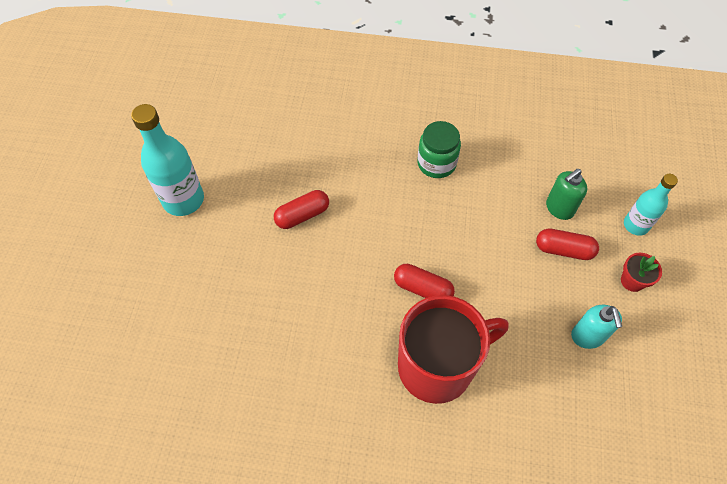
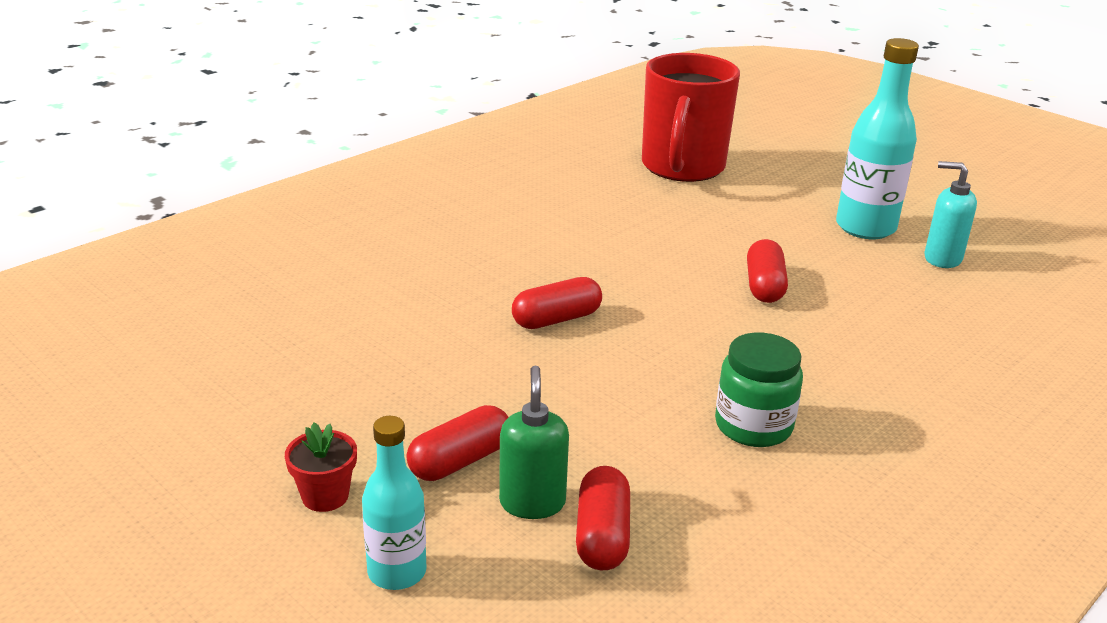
camera: 125 degrees right, 30 degrees down
red mug [398,295,509,404] -> red mug moved to [642,53,740,182]
turquoise soap dispenser [571,305,622,349] -> turquoise soap dispenser moved to [924,161,977,268]
none -> red capsule [576,466,630,570]

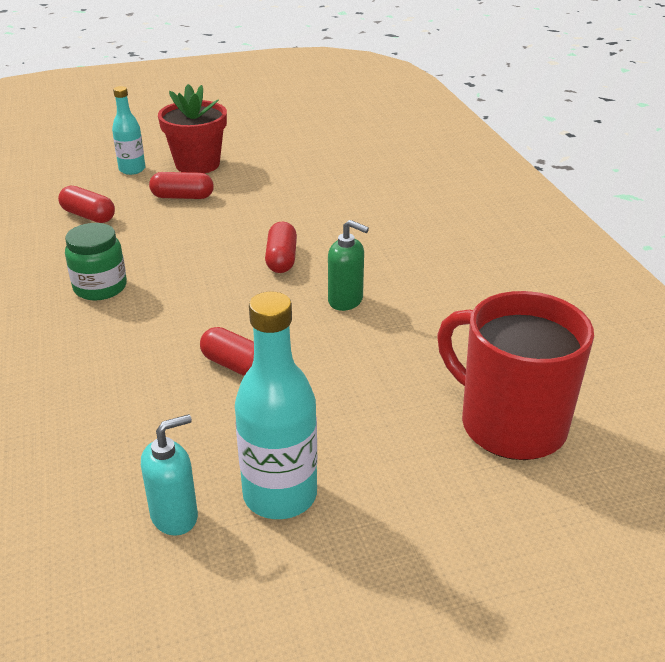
camera: 120 degrees right, 5 degrees up
red flower pot [285,423,357,512] -> red flower pot [158,84,227,173], size x1.96
red capsule [406,405,508,481] -> red capsule turned 75 degrees counterclockwise [149,172,214,199]
green soap dispenser [499,365,569,519] -> green soap dispenser moved to [328,220,369,311]

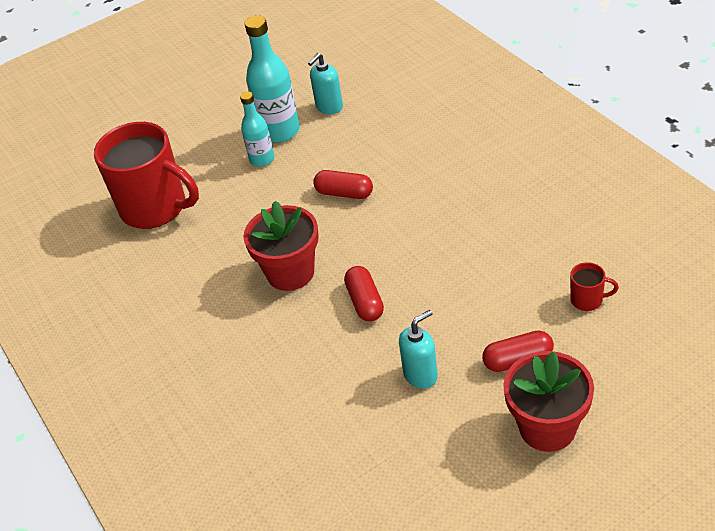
camera: 170 degrees right, 10 degrees up
red capsule [58,186,115,223] -> red mug [570,262,619,311]
green jar [65,223,127,300] -> none
turquoise bottle [112,86,146,175] -> turquoise bottle moved to [240,91,274,167]
green soap dispenser [328,220,369,311] -> red flower pot [243,201,319,291]
none -> turquoise soap dispenser [399,310,438,389]

